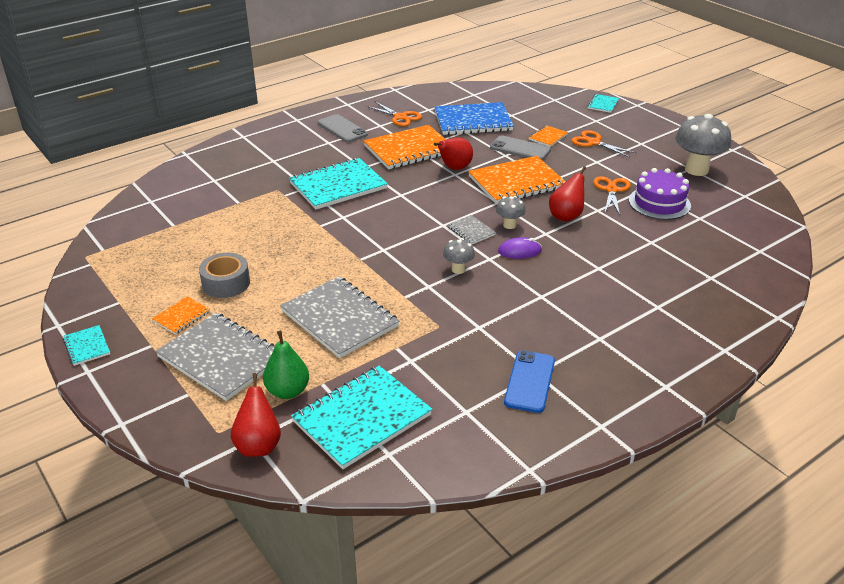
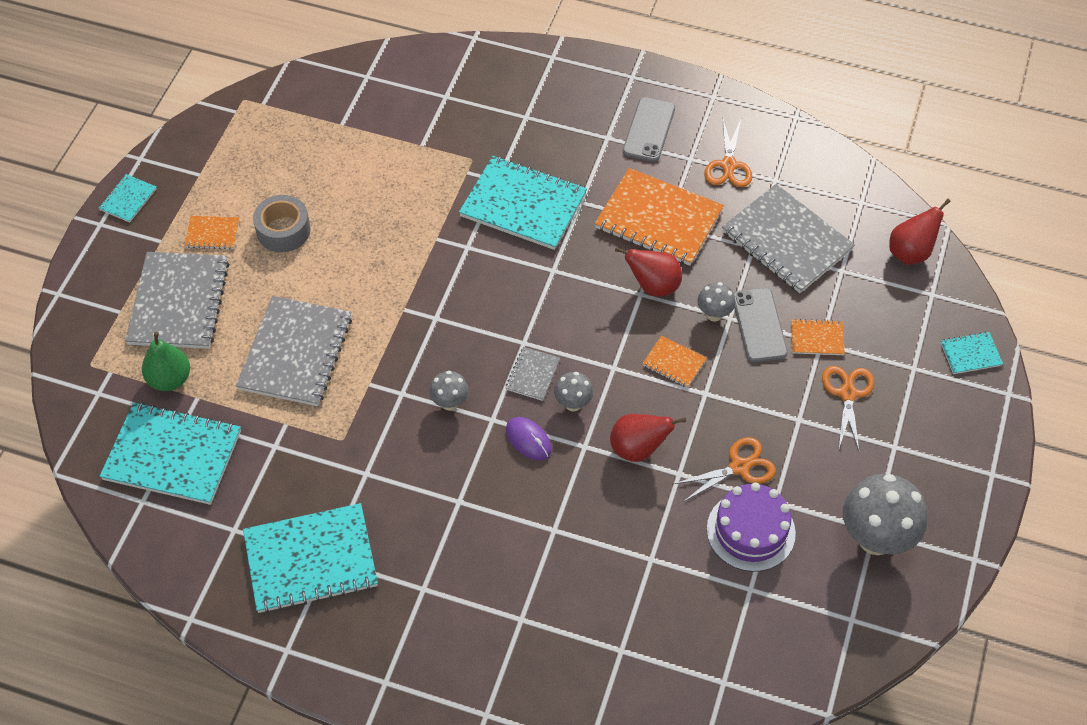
camera: 55 degrees right, 20 degrees up
red pear [231,373,281,457] -> red pear moved to [889,198,951,265]
blue notebook [435,102,514,135] -> grey notebook [722,184,855,293]
orange notebook [468,156,566,204] -> orange notebook [642,335,706,388], size x0.46
blue phone [504,350,555,413] -> turquoise notebook [243,503,378,613]
none -> grey mushroom [697,282,736,321]

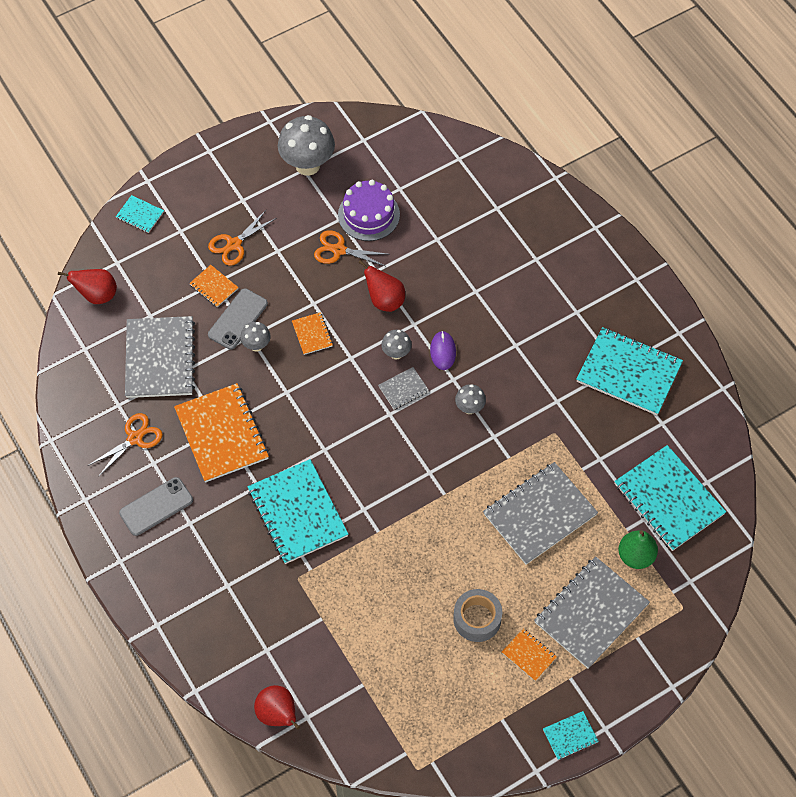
camera: 140 degrees left, 5 degrees up
red pear [615,247,682,297] -> red pear moved to [254,685,300,730]

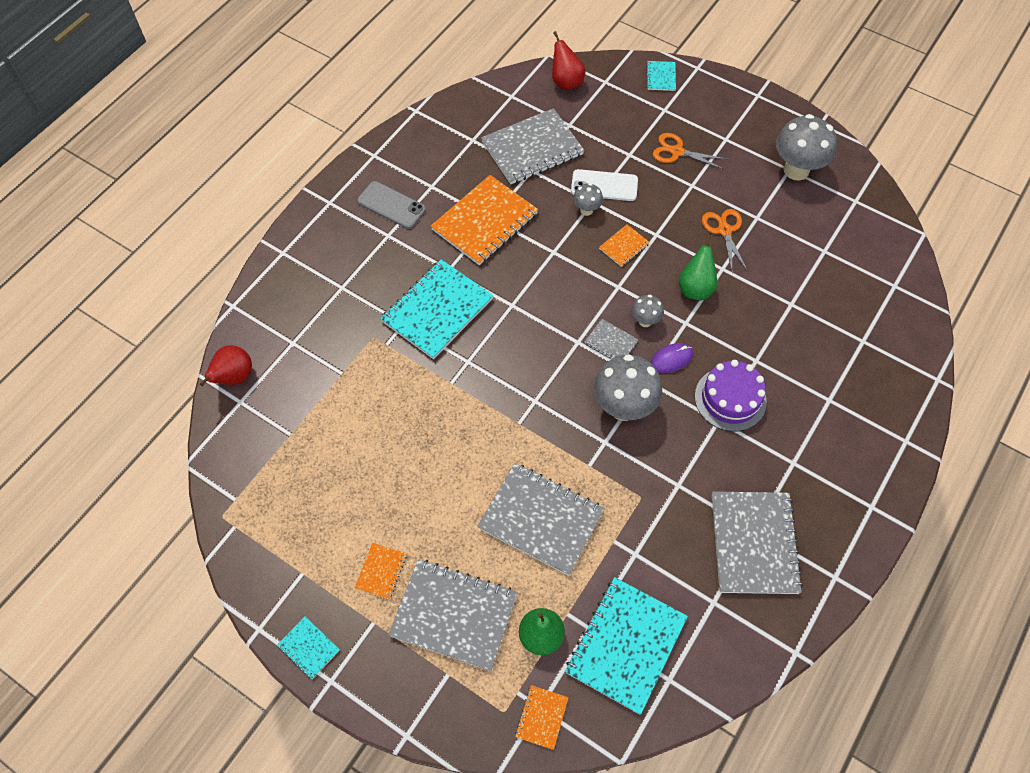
camera: 65 degrees right, 0 degrees up
orange scissors [88,413,163,477] -> none
orange notebook [189,265,238,307] -> orange notebook moved to [515,685,569,750]
grey phone [208,288,268,350] -> white phone [571,169,638,201]
purple cake [338,180,400,241] -> purple cake moved to [695,360,767,431]
red pear [358,260,405,312] -> green pear [679,235,718,301]
grey tape [453,589,502,642] -> none
grey mushroom [455,384,486,414] -> grey mushroom [594,354,662,421], size x1.99
turquoise notebook [576,327,683,415] -> grey notebook [712,491,803,594]

